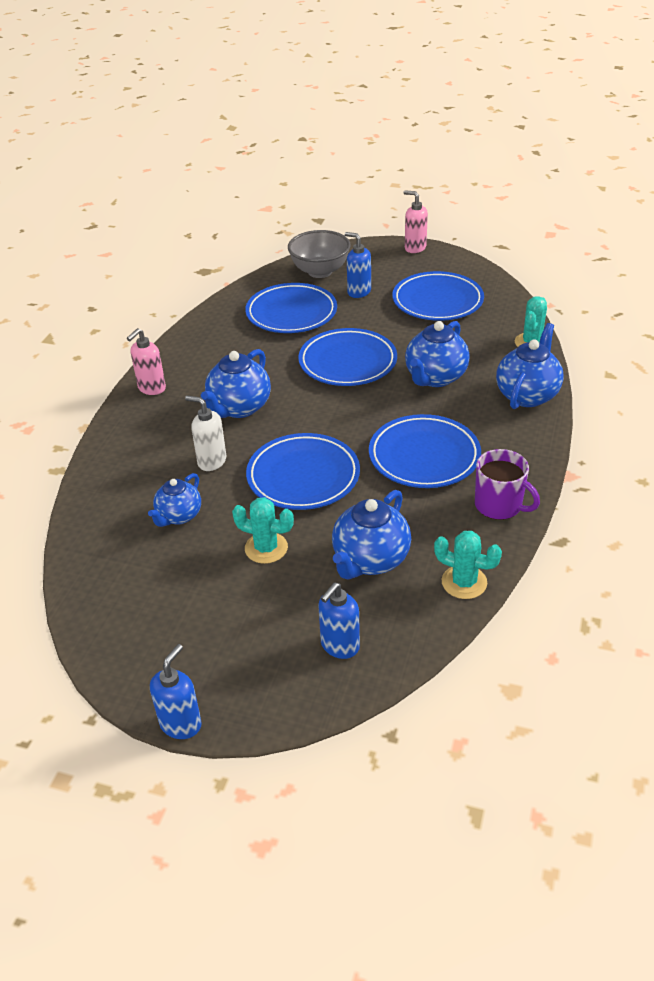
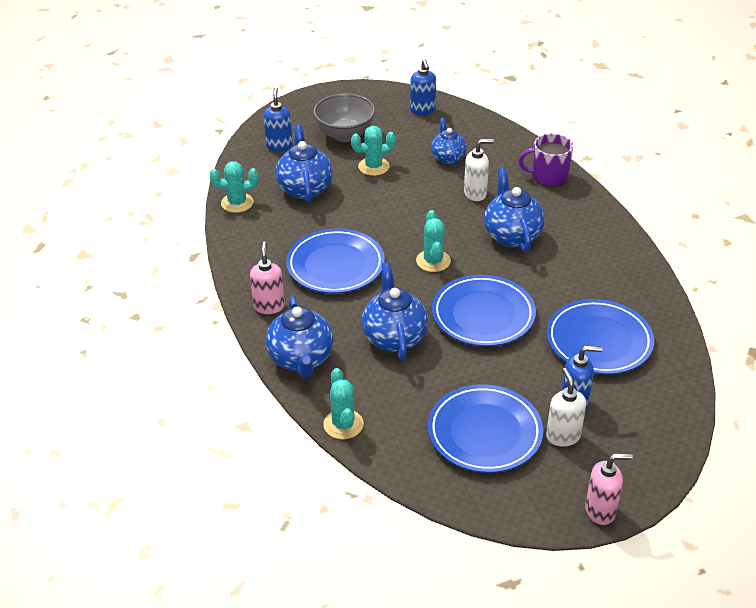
camera: 140 degrees right, 0 degrees up
pink soap dispenser [127,328,166,395] -> pink soap dispenser moved to [250,242,285,314]
blue soap dispenser [150,644,202,739] -> blue soap dispenser moved to [410,59,436,115]
blue plate [246,433,360,510] -> none
grey bowl [288,230,351,278] -> grey bowl moved to [313,93,375,142]
purple mug [475,449,540,520] -> purple mug moved to [518,133,573,187]
none -> turquoise cactus [416,210,451,272]
none -> white soap dispenser [546,368,586,447]

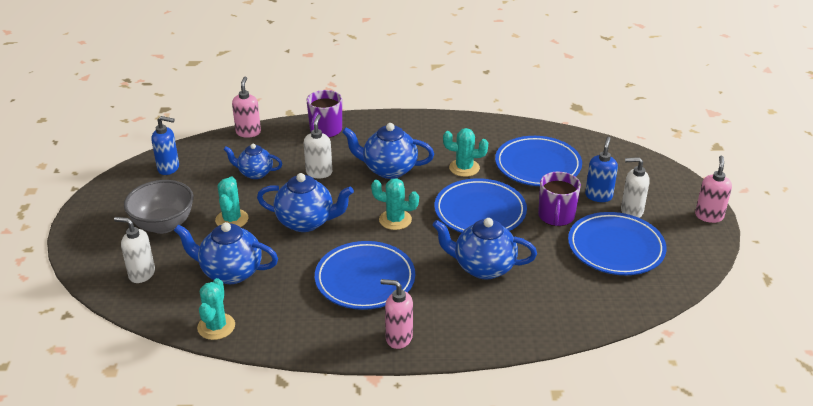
camera: 70 degrees left, 5 degrees down
blue soap dispenser [263,87,293,152] -> white soap dispenser [114,217,155,283]
blue teapot [266,296,333,378] -> blue teapot moved to [257,173,354,232]
turquoise cactus [323,368,364,439] -> turquoise cactus moved to [443,128,488,177]
none -> pink soap dispenser [232,77,261,138]
none -> purple mug [538,172,581,226]

